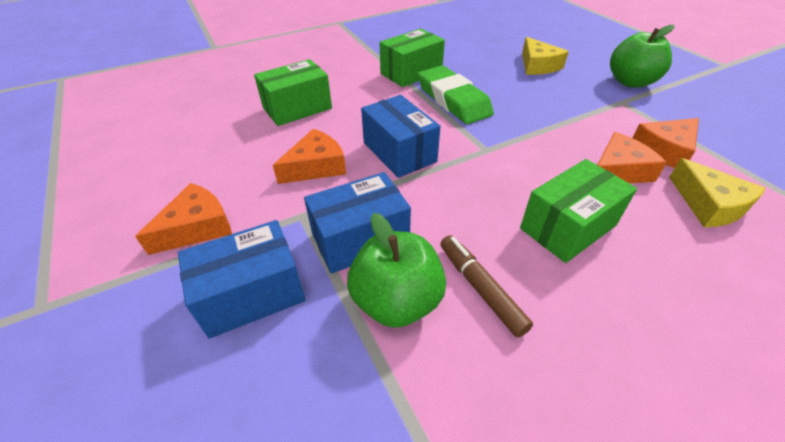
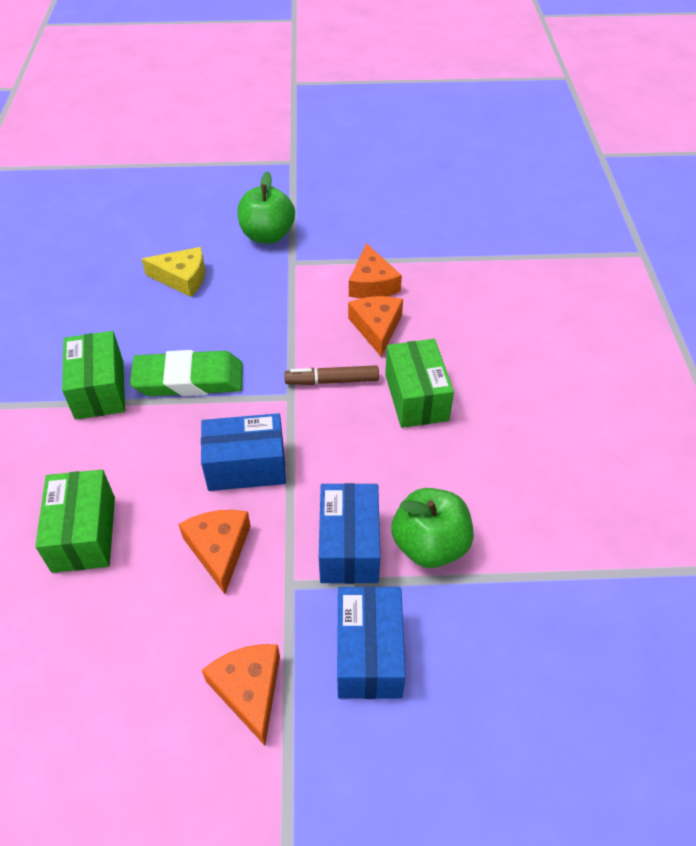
camera: 65 degrees left, 5 degrees up
brown marker [440,235,533,338] -> brown marker moved to [284,365,379,385]
yellow cheese [669,158,766,227] -> none

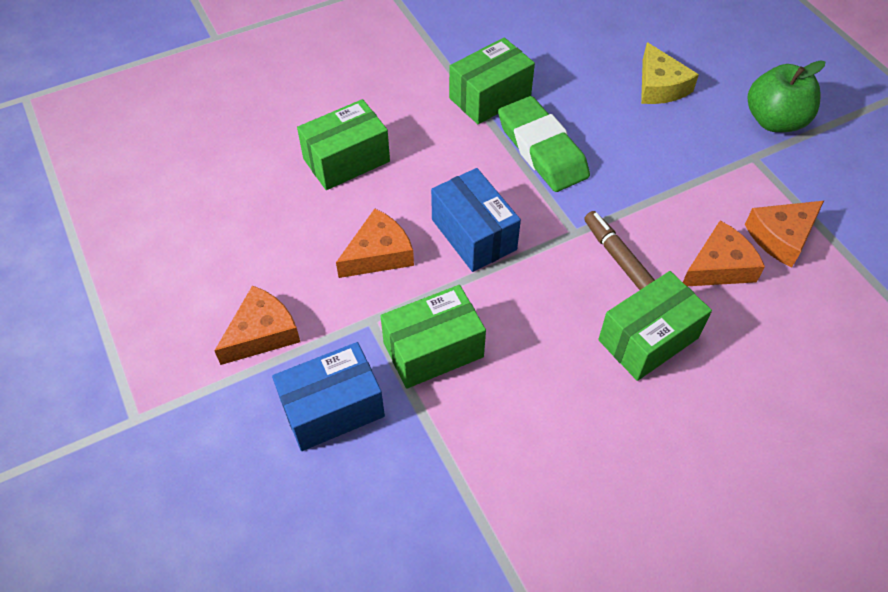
camera: 65 degrees right, 5 degrees up
blue box [319,483,380,584] -> green box [380,285,486,389]
green apple [391,488,474,568] -> none

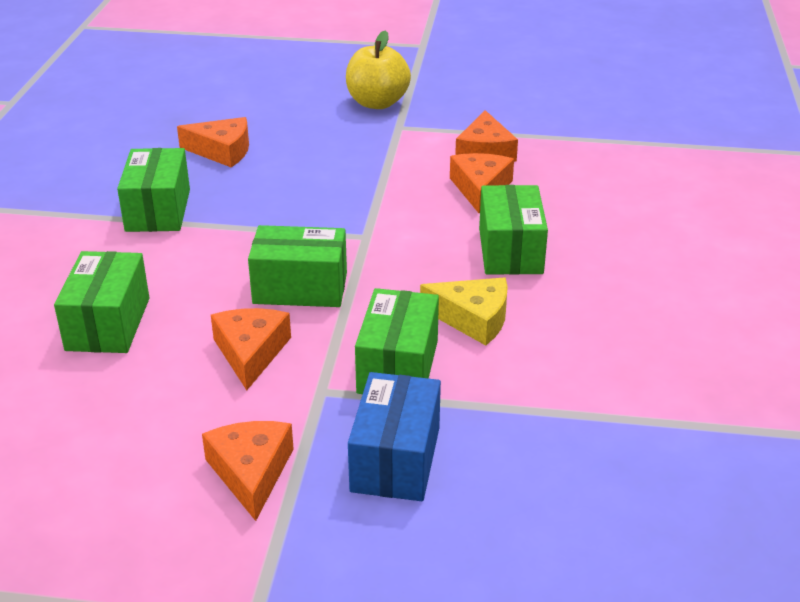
camera: 55 degrees left, 20 degrees down
blue box [431,168,521,272] -> green box [248,225,347,307]
green eraser [498,96,590,192] -> none
brown marker [584,211,655,290] -> none
yellow cheese [641,42,699,104] -> yellow cheese moved to [420,277,508,346]
green apple [748,60,825,132] -> yellow apple [346,31,411,109]
none -> orange cheese [177,117,249,167]

